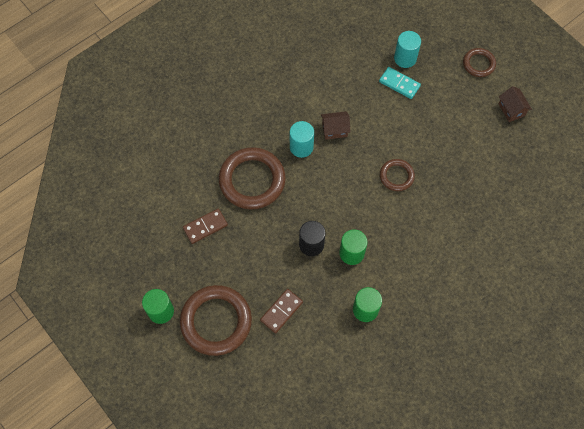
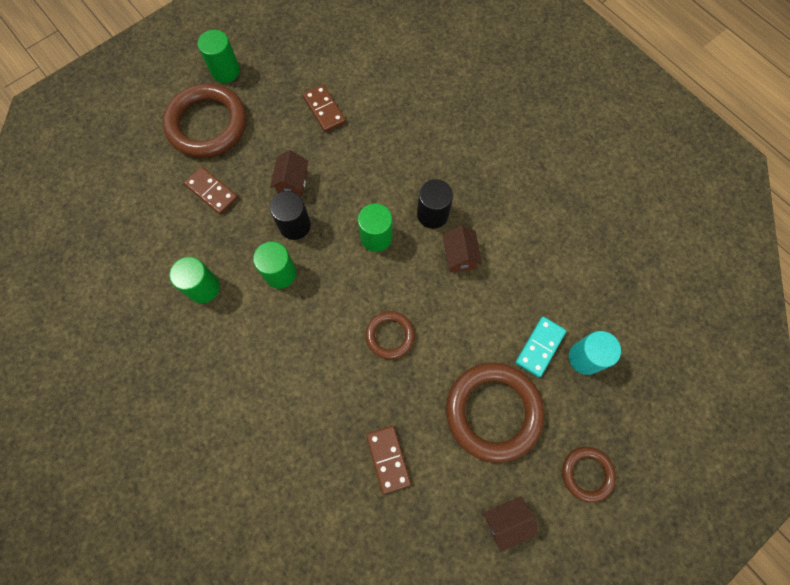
camera: 90 degrees right, 5 degrees up
brown ring [219,147,286,209] -> brown ring moved to [446,363,544,463]
turquoise cylinder [290,121,314,158] -> black cylinder [417,179,453,229]
none -> brown house [270,150,308,198]
none -> green cylinder [358,203,393,252]
none -> brown domino [366,426,411,494]

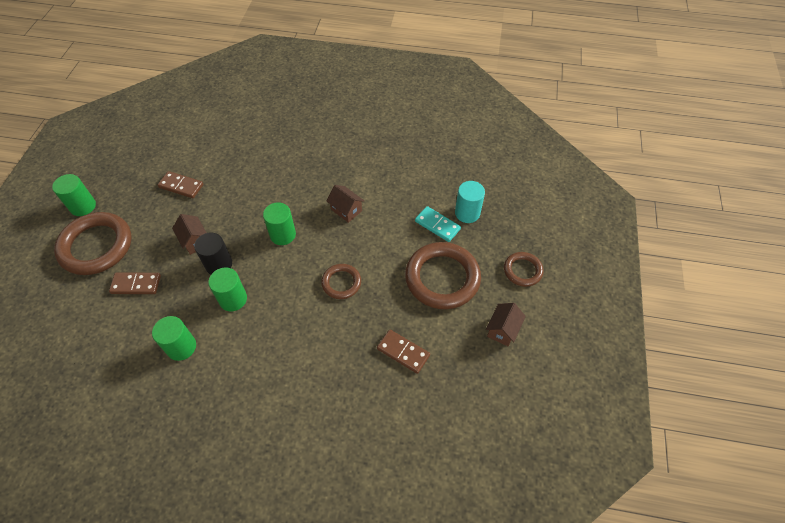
camera: 40 degrees left, 15 degrees down
black cylinder [417,179,453,229] -> none
turquoise domino [515,317,566,377] -> turquoise domino turned 45 degrees counterclockwise [415,206,461,242]

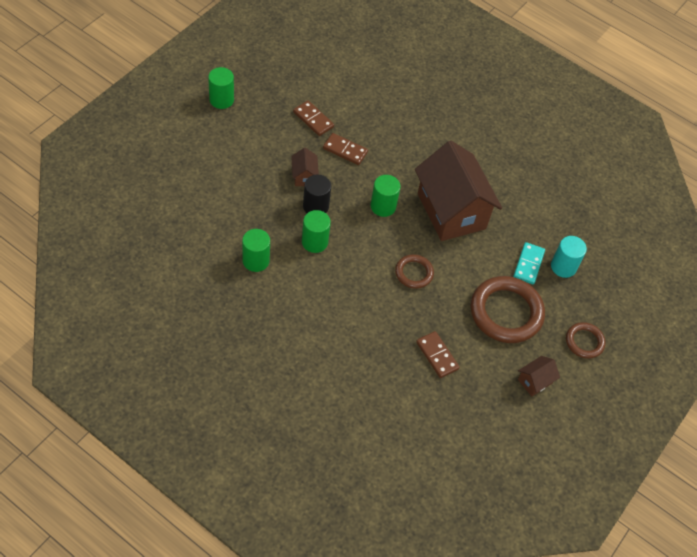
camera: 20 degrees right, 0 degrees up
brown ring [54,212,132,275] -> none
brown domino [109,272,161,294] -> brown domino moved to [323,133,368,165]
brown house [327,185,364,223] -> brown house [415,141,502,241], size x2.45
turquoise domino [415,206,461,242] -> turquoise domino turned 45 degrees clockwise [513,242,545,284]

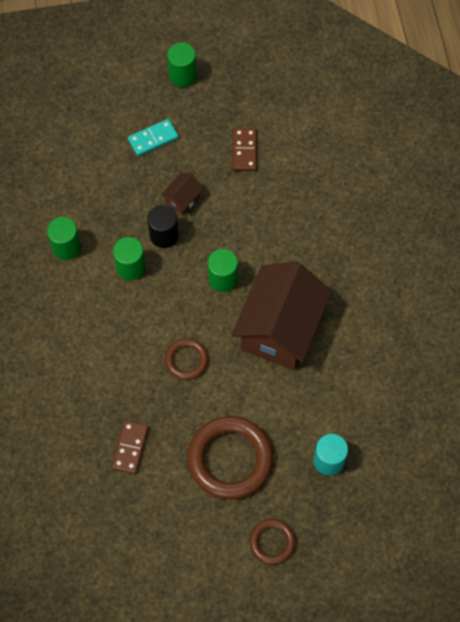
camera: 50 degrees right, 10 degrees up
brown domino [323,133,368,165] -> none
turquoise domino [513,242,545,284] -> turquoise domino moved to [128,119,179,156]
brown house [518,356,560,396] -> none

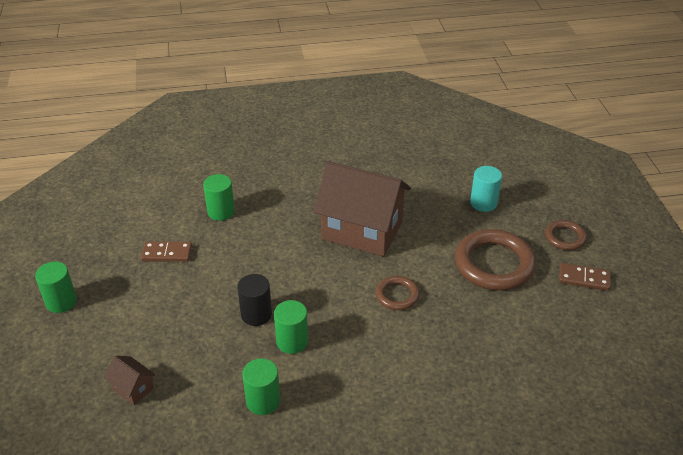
camera: 90 degrees left, 25 degrees down
brown domino [112,420,149,474] -> brown domino moved to [559,263,610,291]
turquoise domino [128,119,179,156] -> none
brown house [161,173,203,216] -> brown house moved to [104,356,155,405]
green cylinder [208,249,238,292] -> green cylinder moved to [203,174,235,221]

